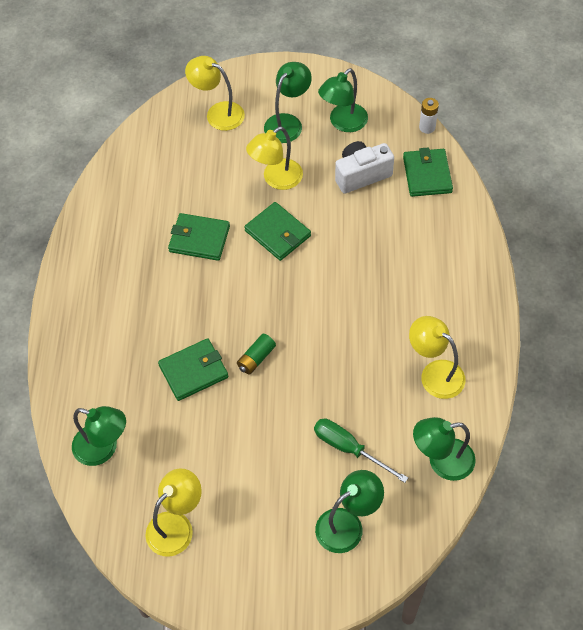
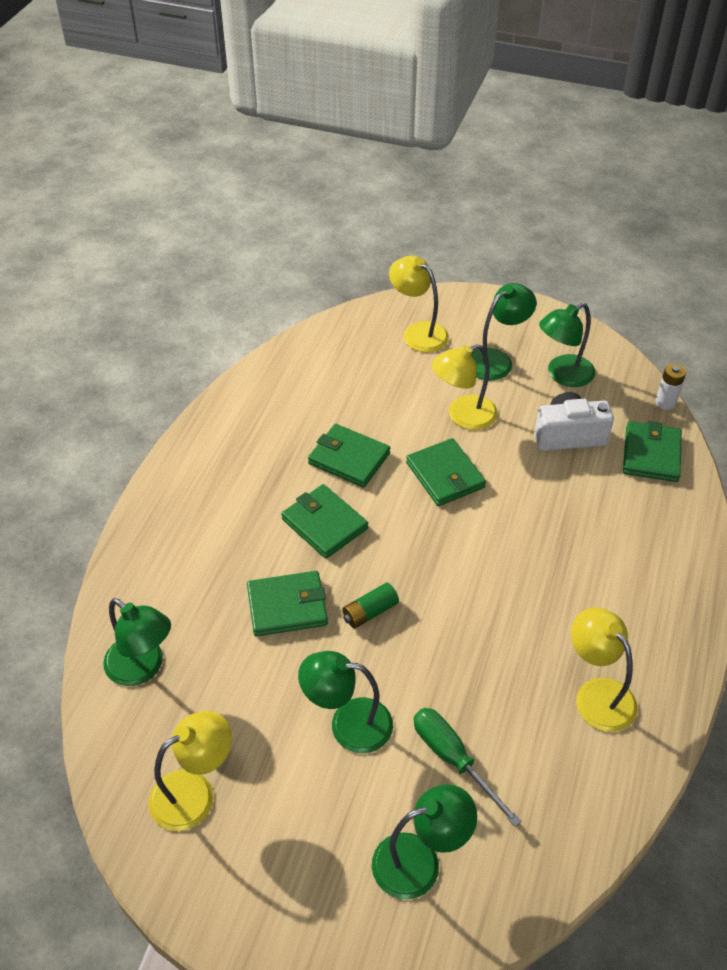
camera: 15 degrees right, 10 degrees down
green lamp [413,417,476,481] -> green lamp moved to [298,651,393,753]
none -> green wallet [281,484,368,559]

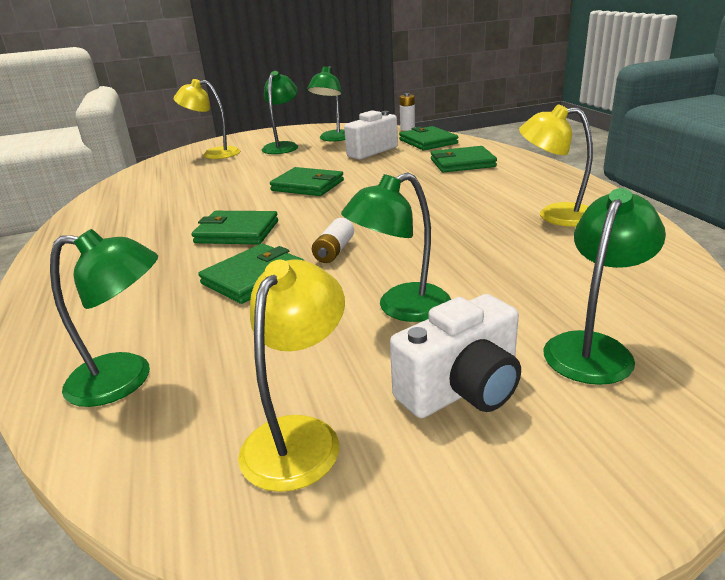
camera: 35 degrees left, 20 degrees down
green wallet [308,424,390,488] -> green wallet moved to [431,146,497,172]
green battery [342,583,399,629] -> white battery [312,218,354,263]
green screwdriver [414,708,522,827] -> none
yellow lamp [432,344,498,430] -> none
none -> white camera [390,294,521,418]

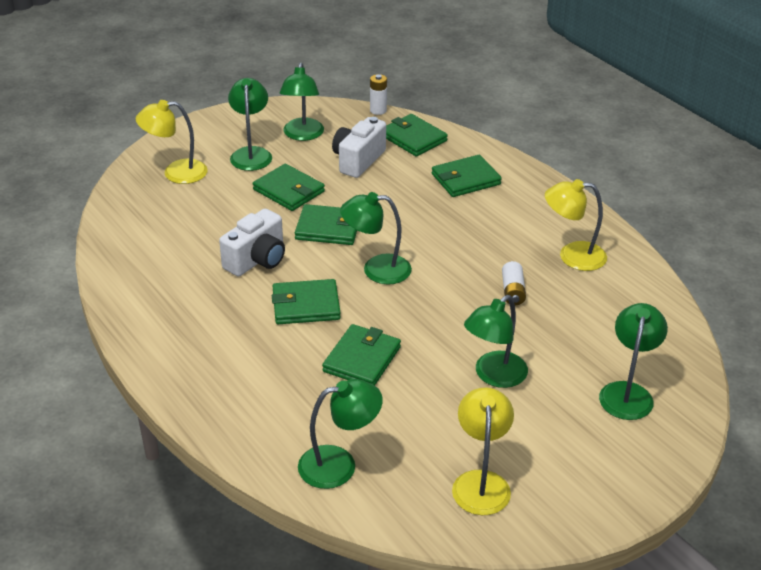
camera: 20 degrees left, 10 degrees up
white battery [312,218,354,263] -> white battery moved to [502,261,526,305]
white camera [390,294,521,418] -> white camera moved to [219,209,285,276]
none -> green wallet [253,164,325,211]
none -> green lamp [340,192,412,285]

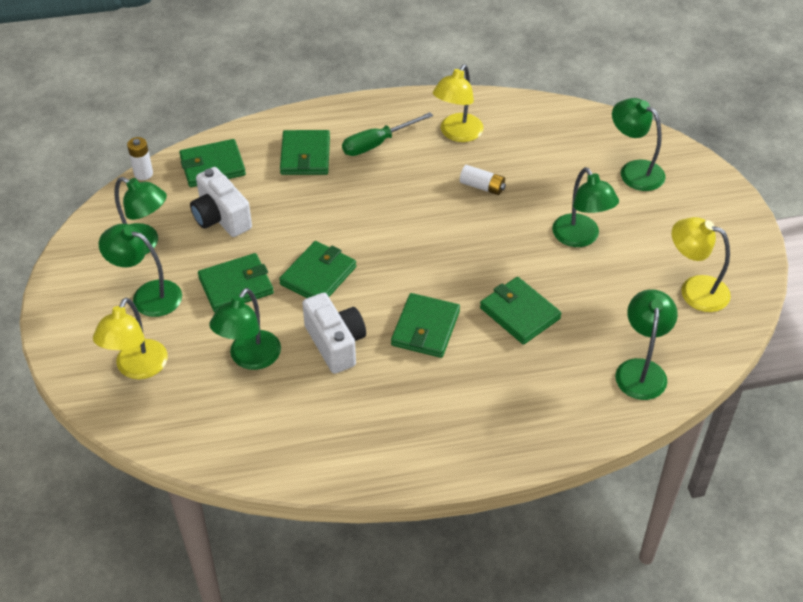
camera: 65 degrees left, 10 degrees up
green lamp [340,192,412,285] -> green lamp moved to [209,288,281,370]
none -> green screwdriver [342,112,433,156]

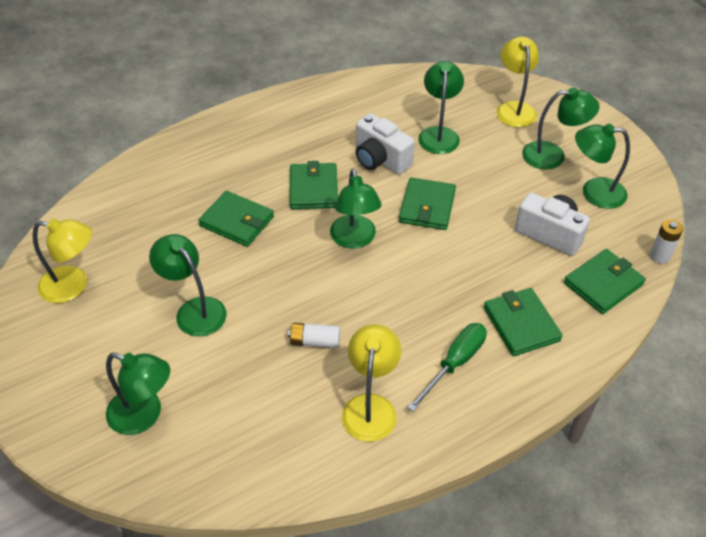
camera: 160 degrees right, 0 degrees up
green wallet [198,253,274,312] -> none
green lamp [615,289,678,400] -> green lamp moved to [330,169,382,249]

